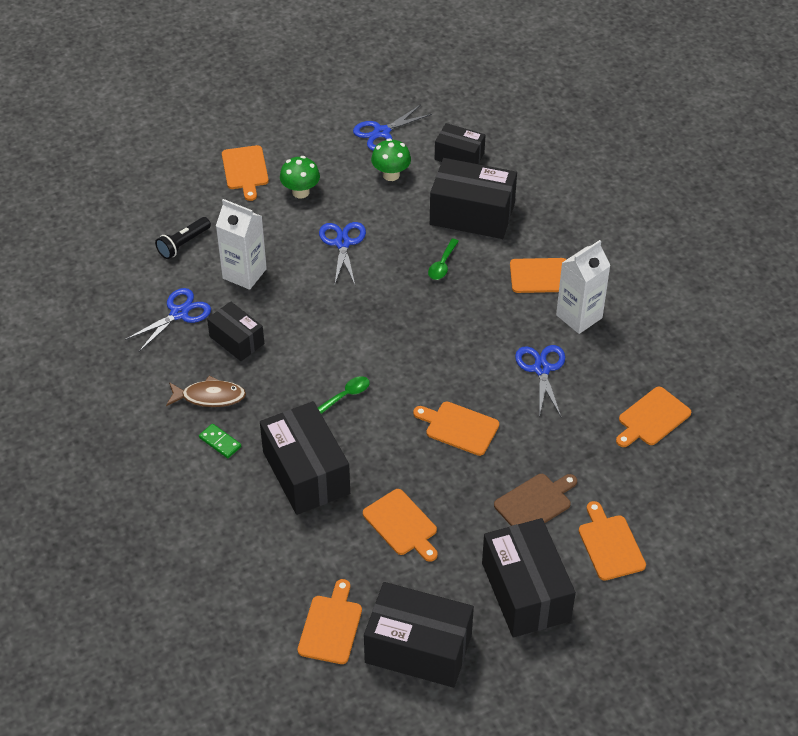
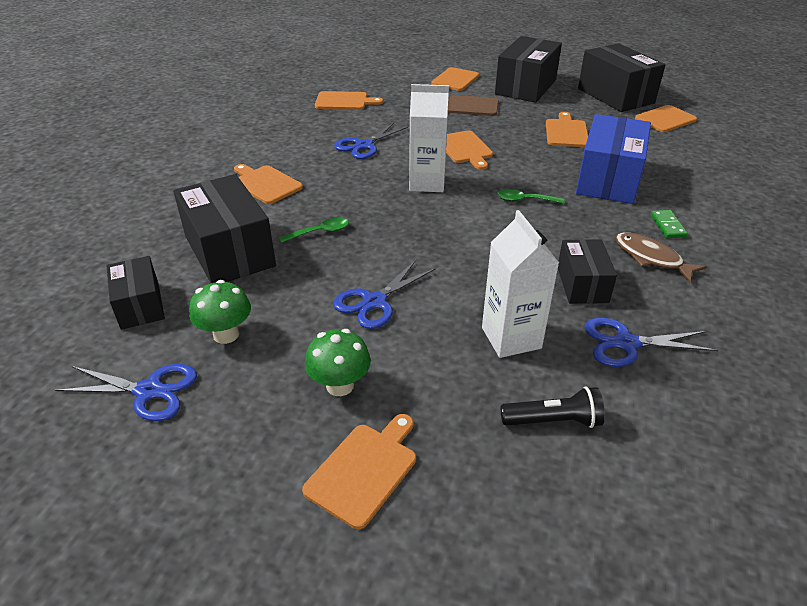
camera: 135 degrees left, 10 degrees down
black box [260,401,350,515] -> blue box [576,114,651,204]
white carton [556,240,611,334] -> white carton moved to [409,84,449,192]

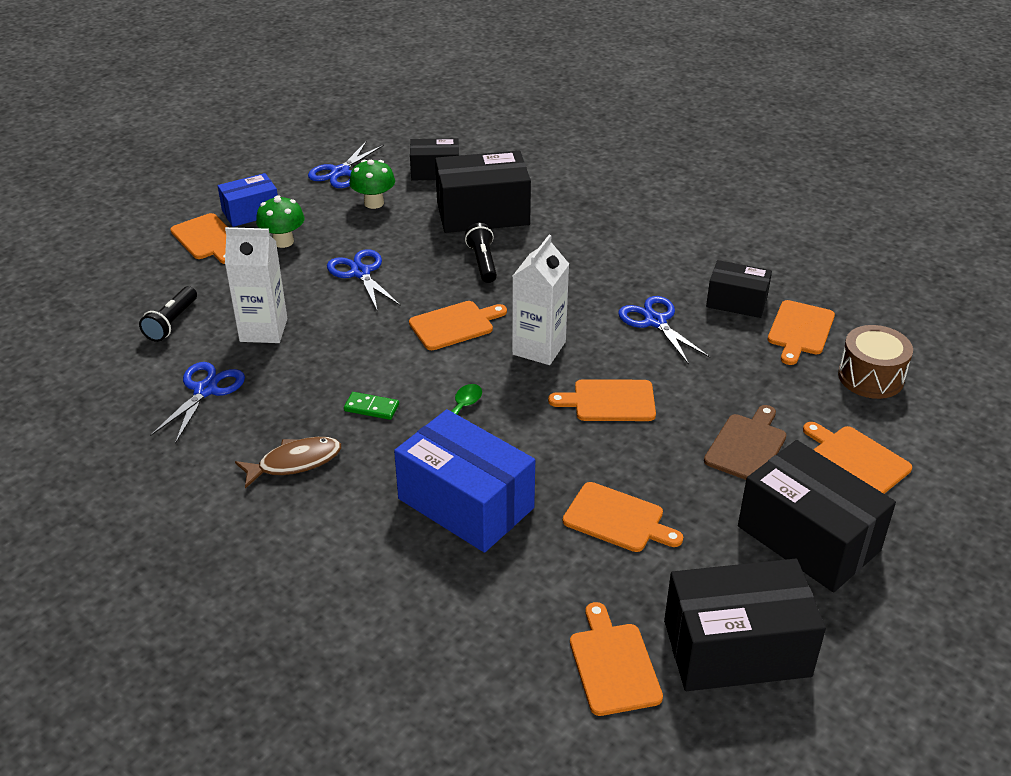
camera: 110 degrees right, 0 degrees up
orange cutting board [234,164,303,204] -> orange cutting board moved to [409,301,507,350]
green spoon [279,218,349,243] -> black flashlight [465,223,497,283]
black box [558,239,617,304] -> black box moved to [706,260,772,318]
green domino [650,210,688,238] -> green domino moved to [344,392,399,420]
none -> blue box [218,173,278,227]
none -> brown drum [838,325,913,399]

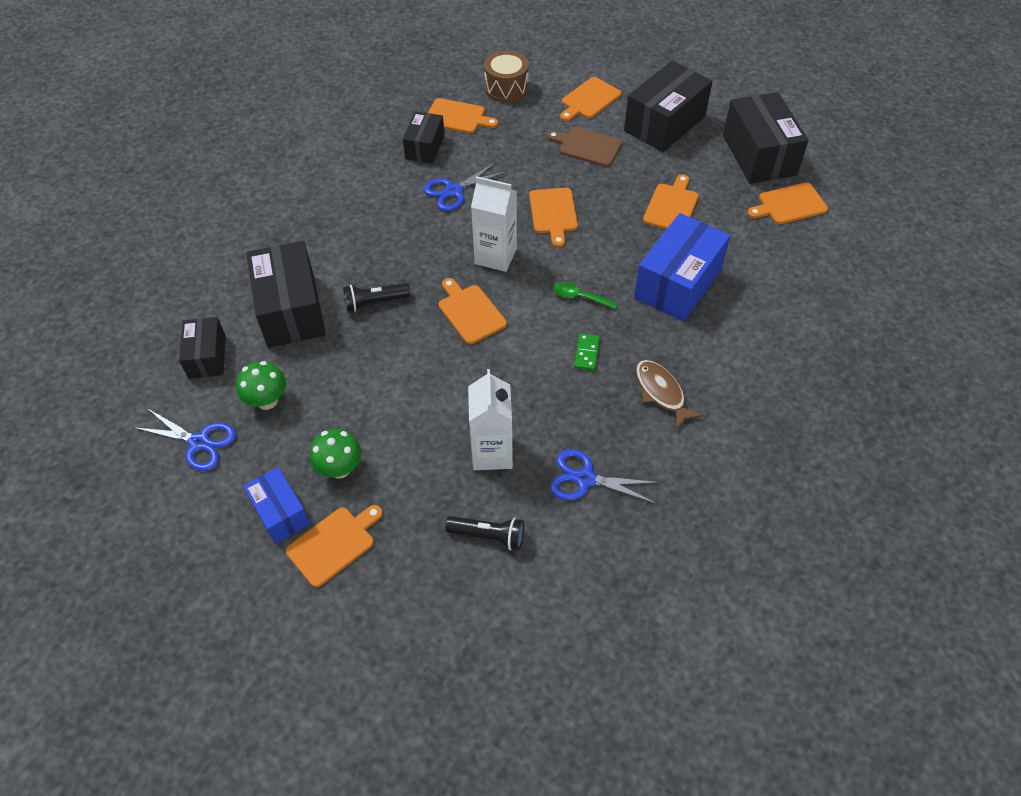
camera: 95 degrees left, 15 degrees up
blue scissors [327,249,401,312] -> none

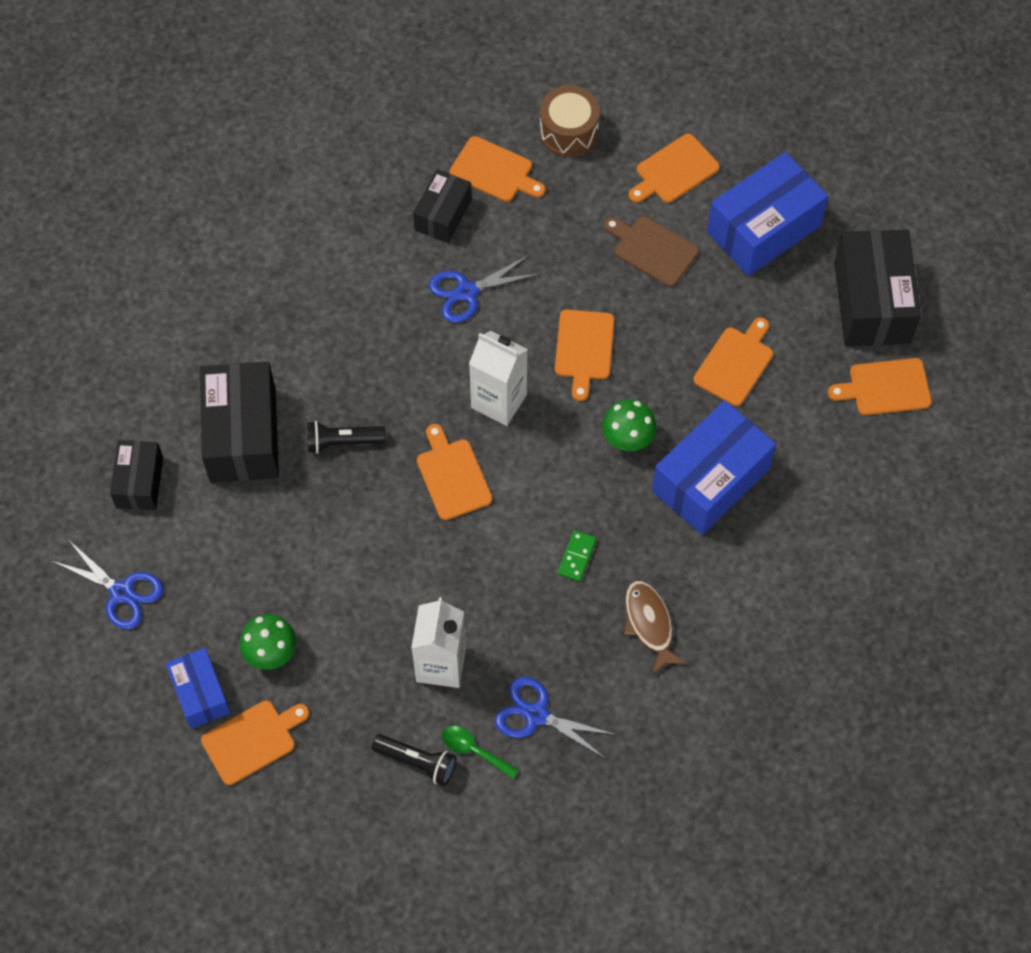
camera: 10 degrees right, 10 degrees up
green mushroom [236,361,286,410] -> green mushroom moved to [602,399,657,451]
green spoon [553,282,617,309] -> green spoon moved to [442,726,519,779]
black box [624,61,713,152] -> blue box [707,152,828,276]

